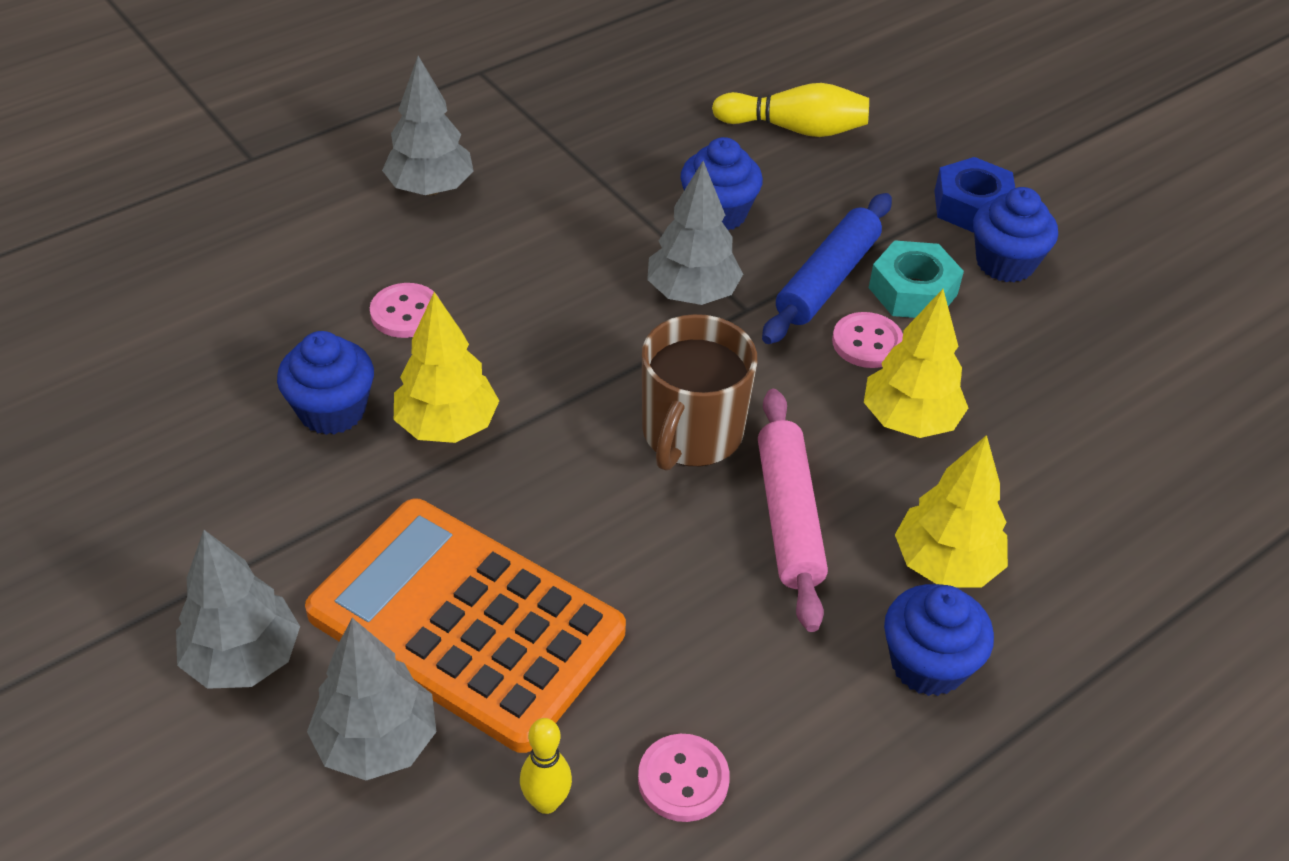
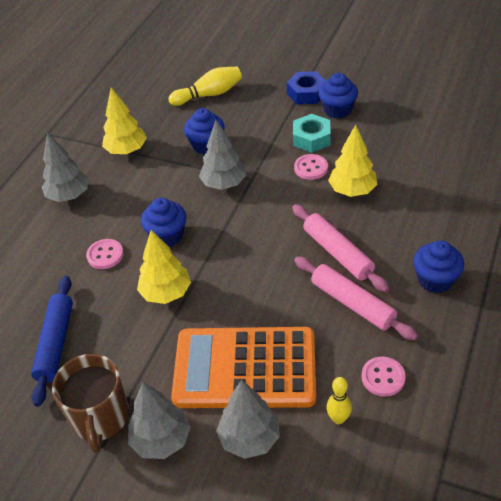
camera: 25 degrees left, 0 degrees up
blue cupcake [277,331,374,435] -> blue cupcake moved to [141,198,186,247]
brown mug [642,314,757,471] -> brown mug moved to [52,354,129,453]
blue rolling pin [762,193,892,344] -> blue rolling pin moved to [31,276,73,407]
yellow tree [895,435,1008,588] -> yellow tree moved to [102,87,147,154]
none -> pink rolling pin [294,256,418,341]

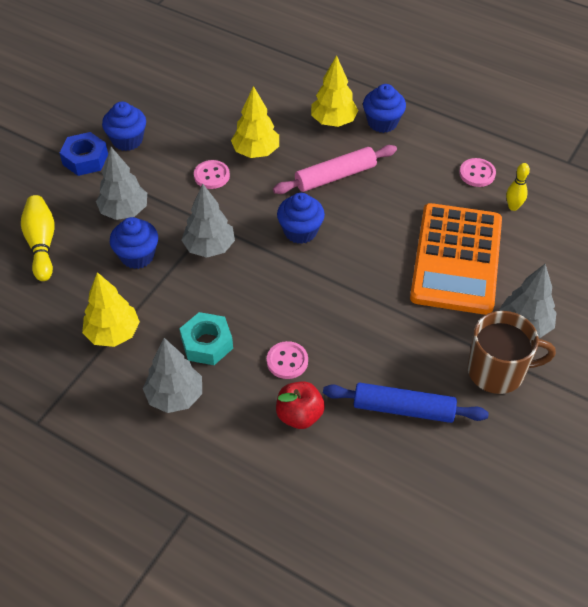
camera: 85 degrees left, 5 degrees up
yellow tree [137,230,191,304] -> yellow tree moved to [311,55,358,127]
blue cupcake [141,198,186,247] -> blue cupcake moved to [277,193,325,244]
grey tree [216,380,280,459] -> grey tree moved to [96,147,147,220]
turquoise nut [293,114,331,153] -> turquoise nut moved to [180,312,233,365]
pink rolling pin [294,256,418,341] -> none
none -> red apple [276,381,325,429]

